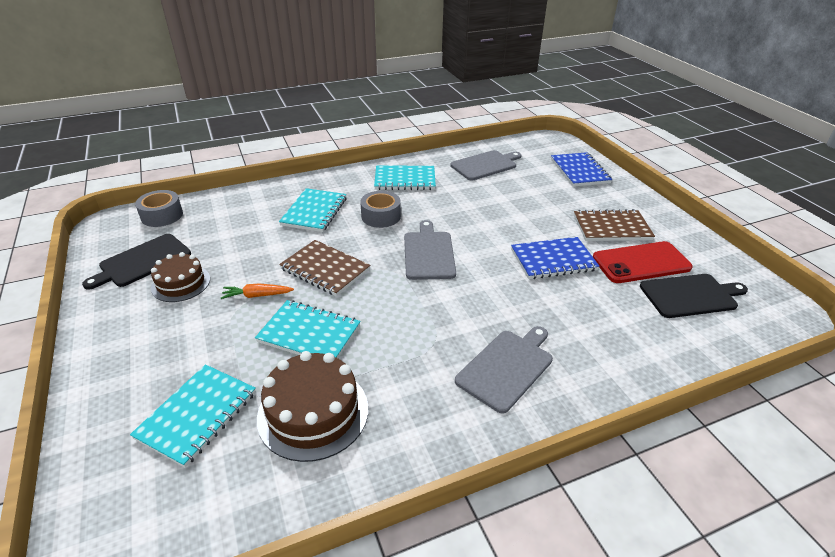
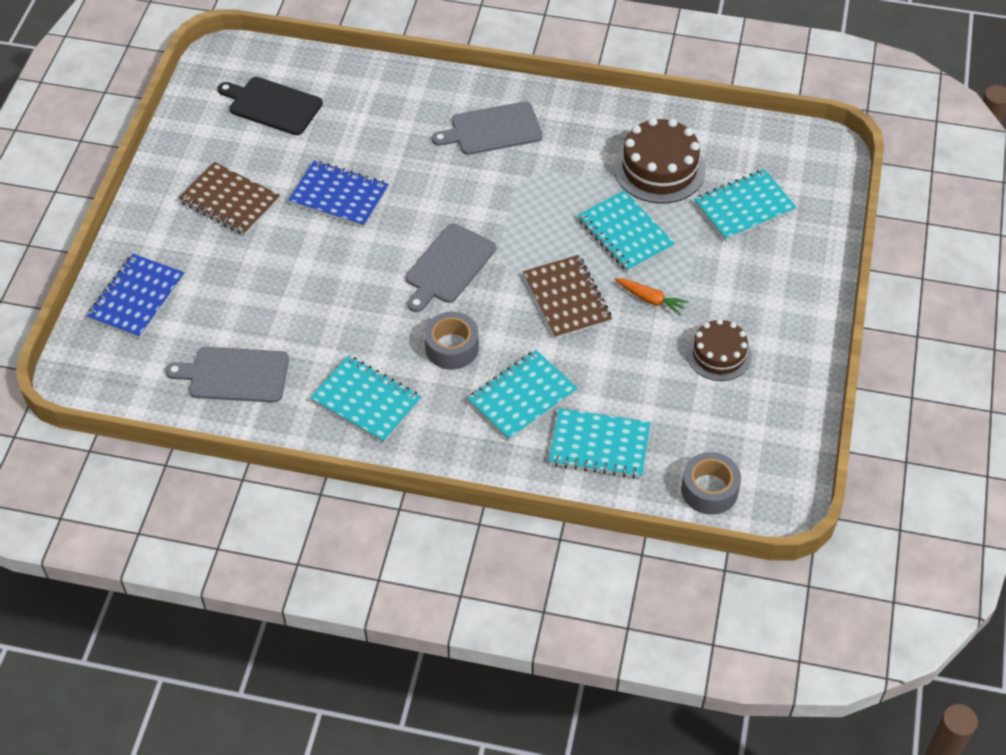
camera: 145 degrees left, 15 degrees up
black cutting board [82,234,191,290] -> none
red phone [593,241,693,283] -> none
none -> turquoise notebook [549,408,651,479]

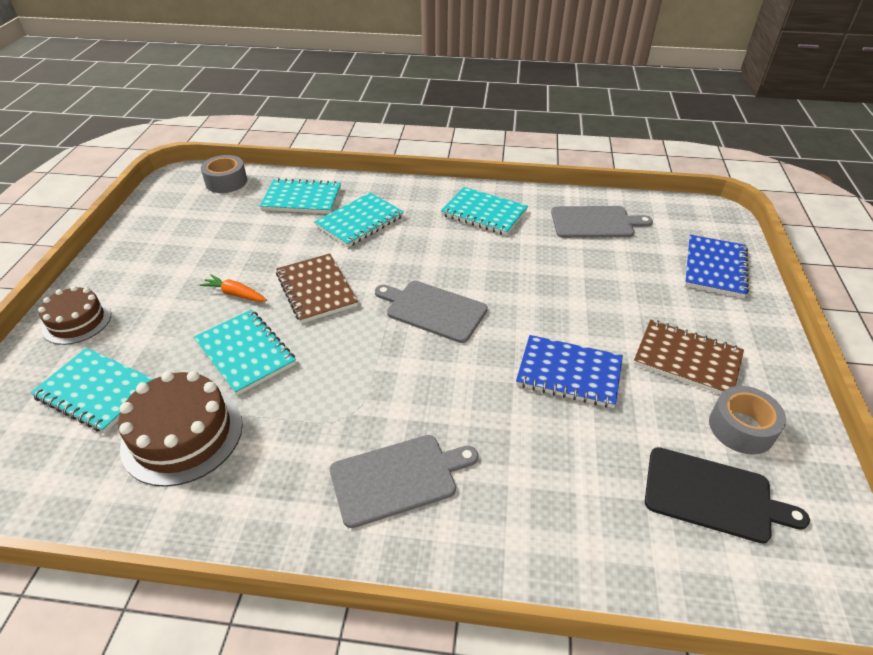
camera: 175 degrees right, 10 degrees down
grey cutting board [405,223,496,312] -> grey cutting board turned 90 degrees counterclockwise [375,281,488,343]
grey tape [424,312,479,369] -> grey tape moved to [709,386,786,455]
brown cake [686,319,752,381] -> brown cake moved to [38,286,111,345]
turquoise notebook [694,169,797,241] -> turquoise notebook turned 60 degrees clockwise [30,348,154,433]

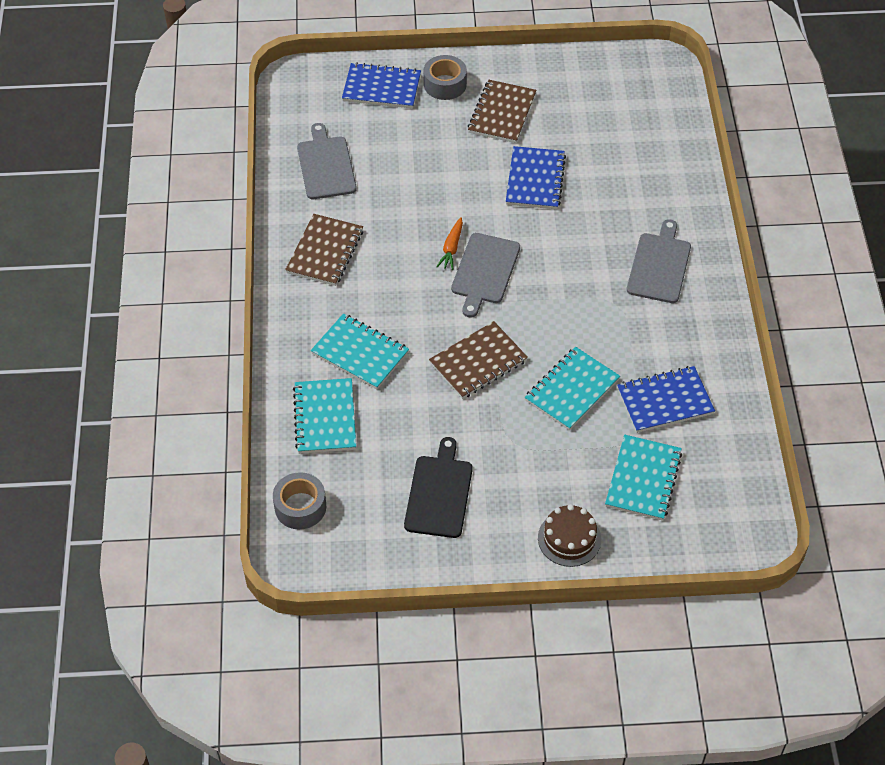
camera: 100 degrees left, 10 degrees up
brown cake [118,371,243,487] -> blue notebook [617,366,715,433]
orange carrot [199,274,267,302] -> orange carrot moved to [436,217,463,270]
grey cutting board [330,435,478,528] -> grey cutting board turned 45 degrees clockwise [627,219,691,303]
turquoise notebook [441,187,528,236] -> brown notebook [285,214,363,286]
black cutting board [645,447,810,544] -> black cutting board moved to [404,437,473,538]
grey tape [709,386,786,455] -> grey tape moved to [424,55,467,100]

